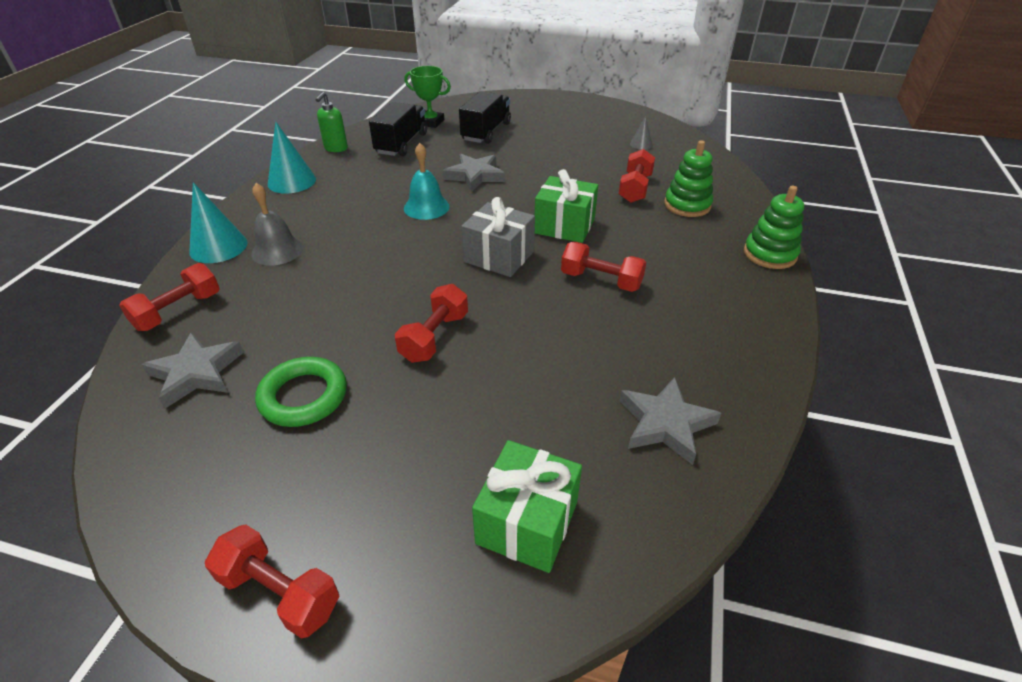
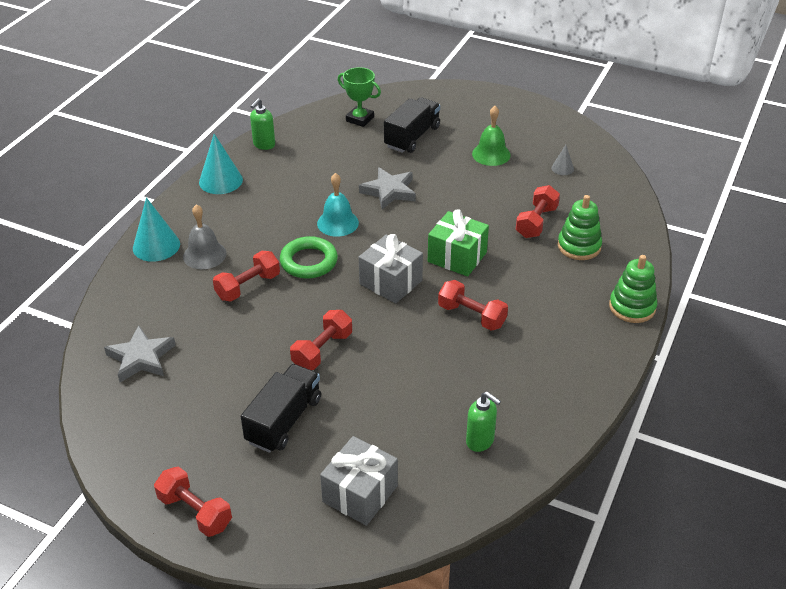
camera: 10 degrees right, 0 degrees up
red dumbbell [119,263,220,331] -> red dumbbell moved to [213,251,280,301]
green ring [255,357,347,427] -> green ring moved to [280,236,338,279]
black truck [369,102,427,156] -> black truck moved to [241,364,321,453]
green gift [472,440,582,573] -> grey gift [320,436,398,526]
grey star [620,377,721,465] -> green soap dispenser [466,392,501,452]
none -> green bell [472,106,511,166]

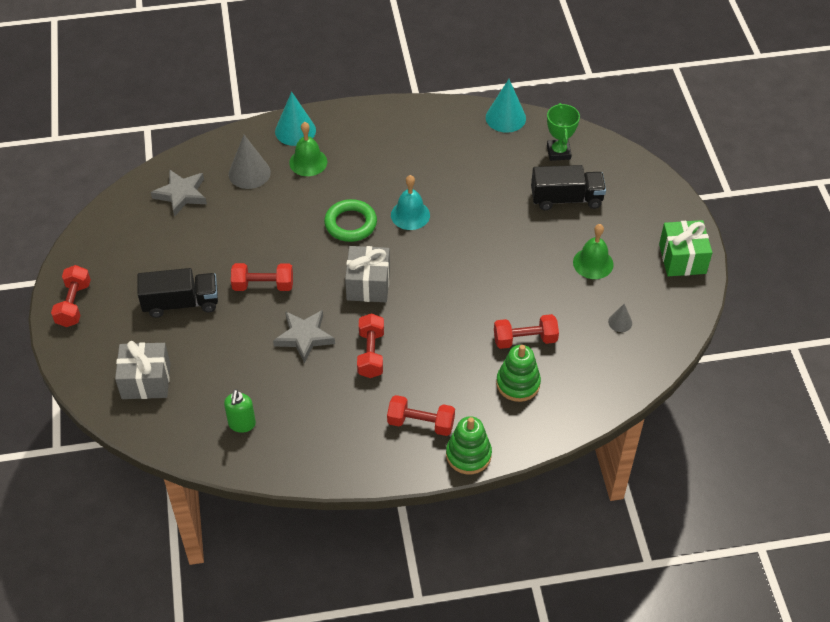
camera: 55 degrees right, 10 degrees up
grey bell [183,204,227,269] -> green bell [289,122,327,176]
turquoise cone [199,134,243,194] -> turquoise cone moved to [486,79,526,133]
red dumbbell [213,251,280,301] -> red dumbbell moved to [387,395,455,436]
green soap dispenser [250,98,275,150] -> none
grey star [359,167,416,209] -> grey star moved to [273,310,335,363]
green gift [428,209,489,277] -> green gift moved to [659,220,712,276]
none -> grey cone [229,135,271,189]

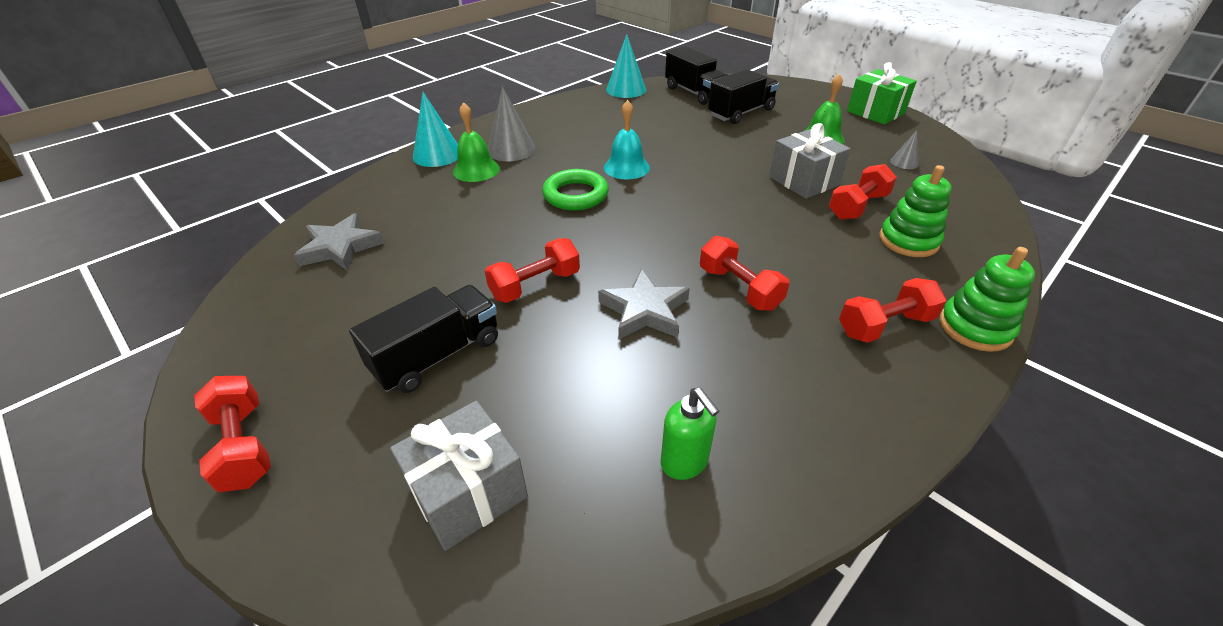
camera: 35 degrees left, 10 degrees down
grey cone [229,135,271,189] -> grey cone moved to [488,87,535,161]
grey gift [345,246,390,302] -> grey gift moved to [769,123,850,199]
green trophy [547,103,580,161] -> black truck [665,46,728,105]

